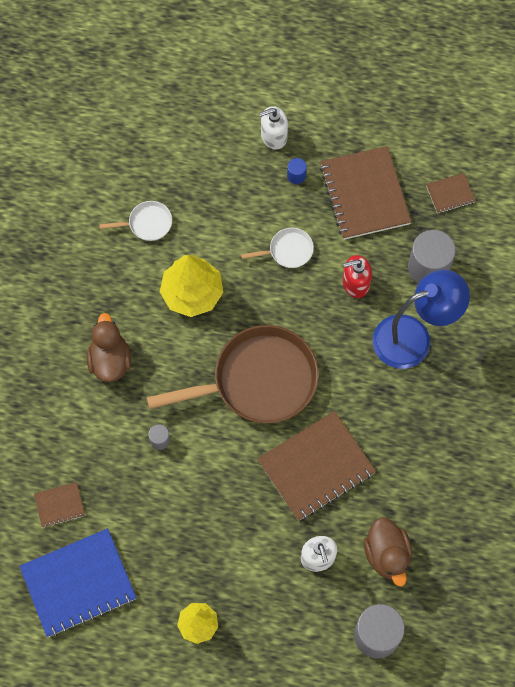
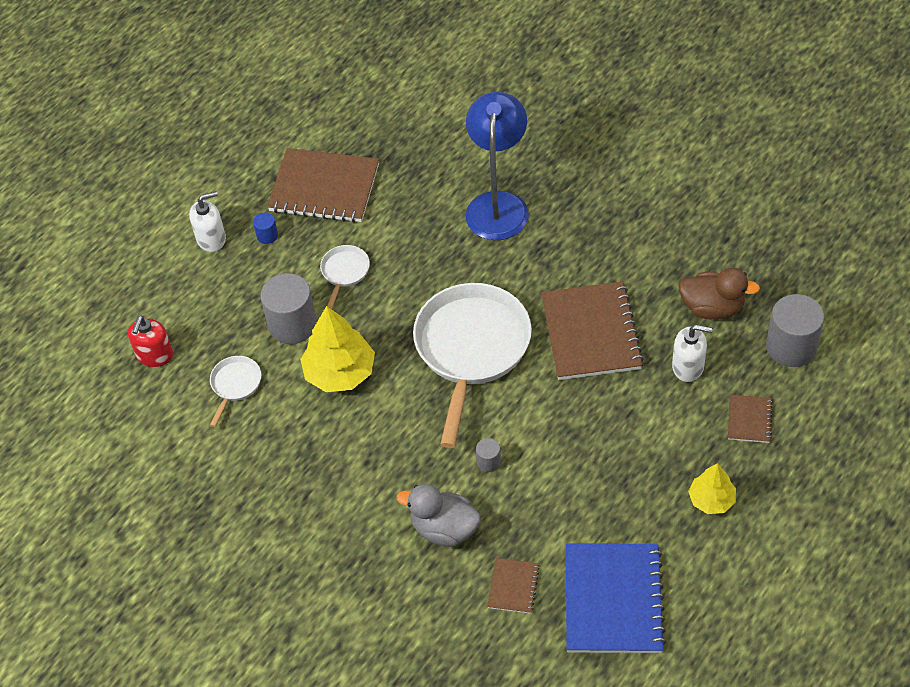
camera: 60 degrees left, 15 degrees down
brown duck [87,313,131,382] -> none
brown pan [147,325,319,423] -> white pan [413,283,532,448]
white soap dispenser [259,106,288,150] -> white soap dispenser turned 120 degrees counterclockwise [189,191,226,252]
red soap dispenser [343,255,372,298] -> red soap dispenser moved to [128,316,173,367]
grey cylinder [408,230,456,284] -> grey cylinder moved to [260,273,317,344]
brown notebook [426,173,476,214] -> brown notebook moved to [728,395,773,443]
none -> grey duck [397,484,481,547]

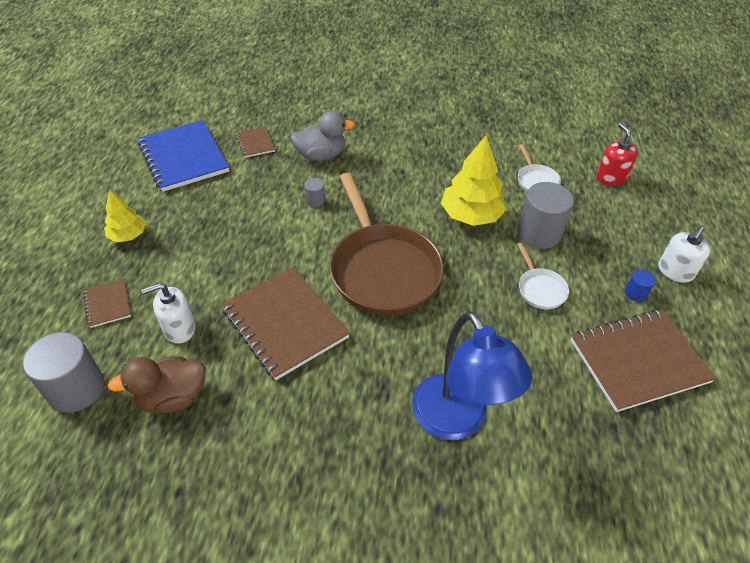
camera: 145 degrees right, 5 degrees down
white pan [413,283,532,448] -> brown pan [329,173,444,315]

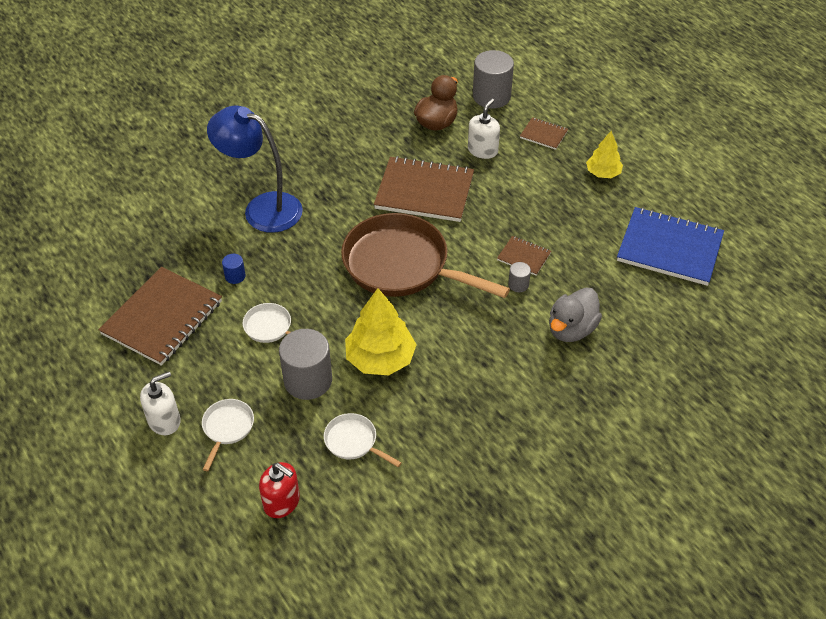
camera: 140 degrees right, 0 degrees up
brown notebook [236,127,275,158] -> brown notebook moved to [497,236,551,276]
blue cylinder [625,269,656,302] -> blue cylinder moved to [222,254,246,284]
white soap dispenser [658,226,710,283] -> white soap dispenser turned 60 degrees clockwise [140,372,180,435]
none -> white pan [202,399,254,471]

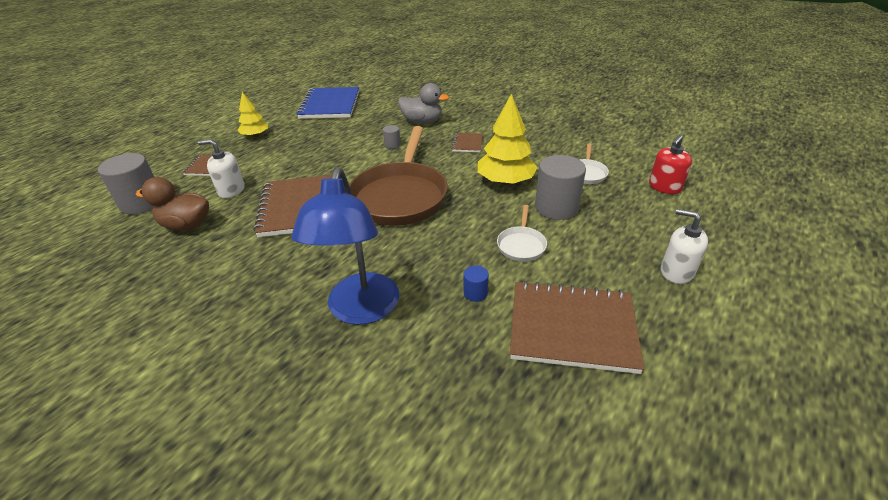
camera: 110 degrees left, 10 degrees down
white pan [202,399,254,471] -> none
red soap dispenser [259,462,300,518] -> red soap dispenser turned 150 degrees counterclockwise [649,135,692,194]
brown notebook [497,236,551,276] -> brown notebook moved to [451,133,483,152]

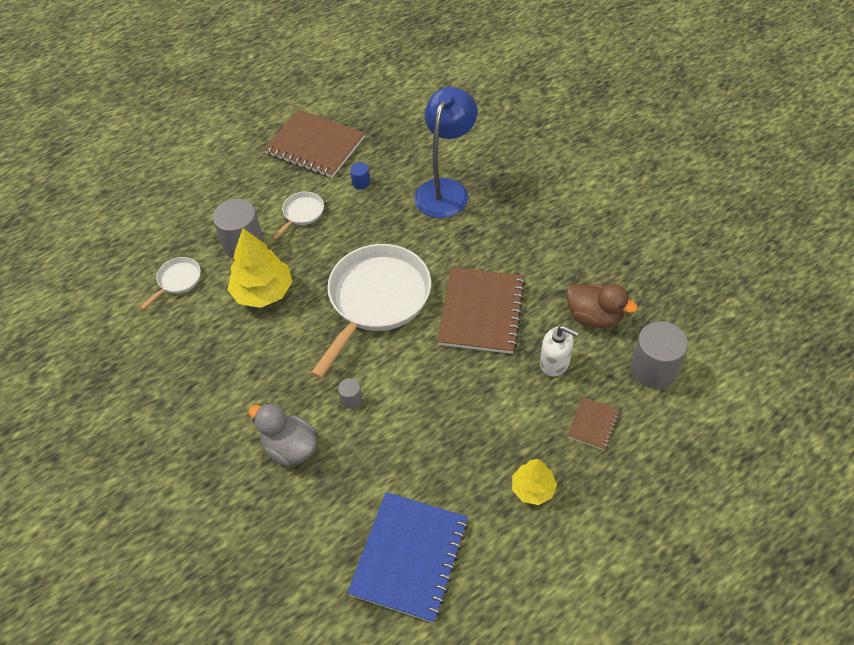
camera: 160 degrees left, 15 degrees up
brown pan [349,126,448,226] -> white pan [311,244,431,379]
brown notebook [451,133,483,152] -> none
red soap dispenser [649,135,692,194] -> none
white soap dispenser [661,209,708,284] -> none

